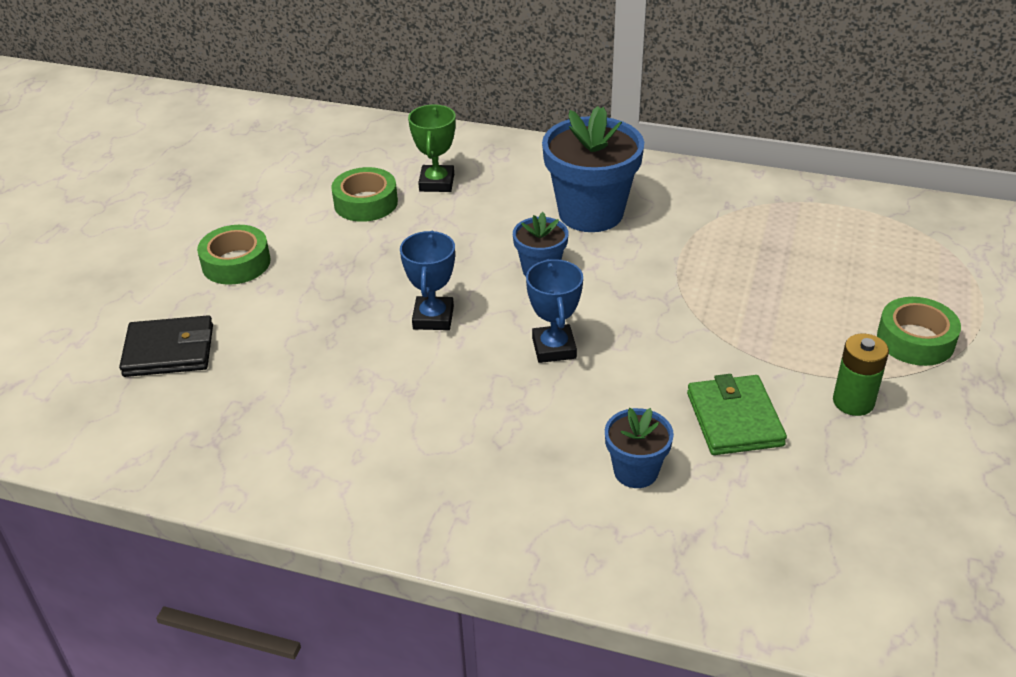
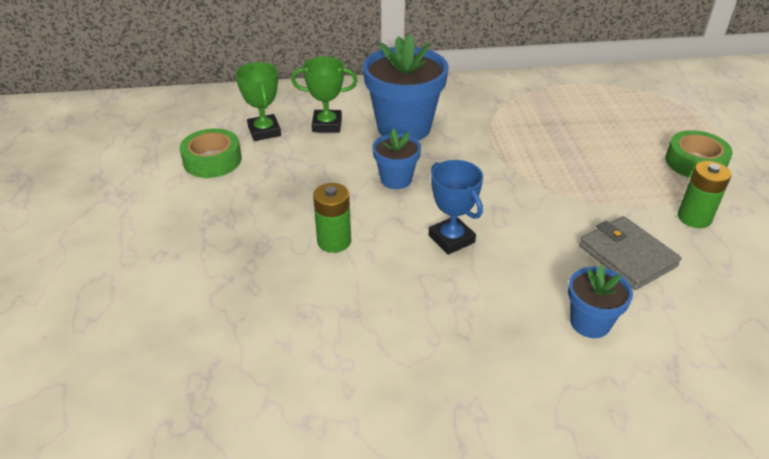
camera: 25 degrees left, 0 degrees up
black wallet [119,315,213,377] -> none
green tape [197,225,271,285] -> none
blue trophy [400,231,455,330] -> green battery [313,183,351,253]
green wallet [687,374,787,455] -> grey wallet [579,216,681,290]
none -> green trophy [291,56,358,133]

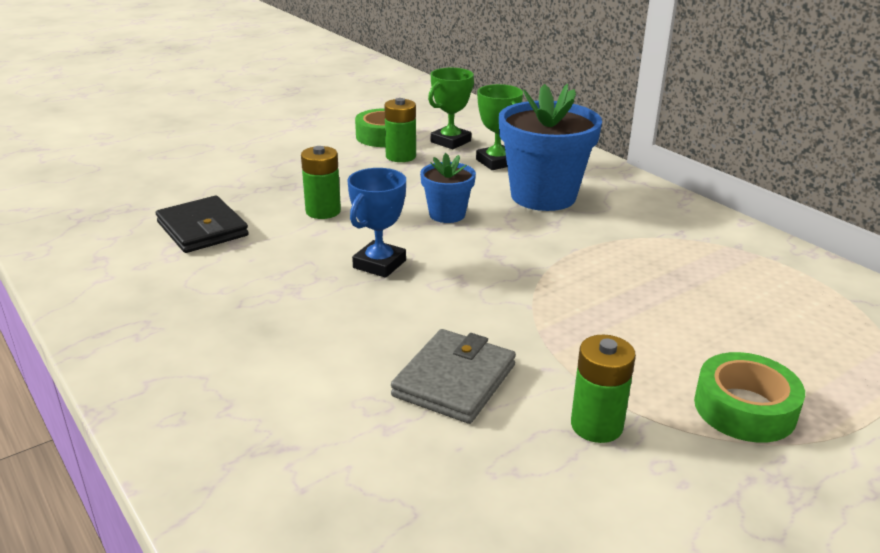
camera: 60 degrees right, 10 degrees down
blue flower pot [568,264,633,338] -> none
none -> black wallet [156,196,249,253]
none -> green battery [384,98,416,162]

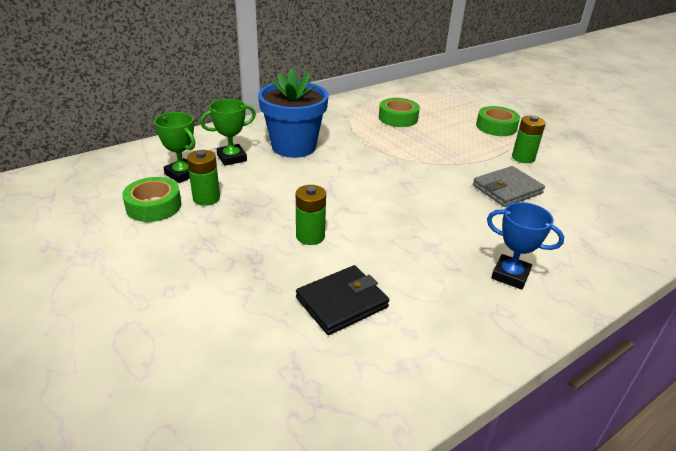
camera: 90 degrees left, 5 degrees up
blue trophy [348,168,406,278] -> blue trophy moved to [487,202,564,290]
grey wallet [391,329,516,424] -> grey wallet turned 60 degrees counterclockwise [473,166,545,207]
blue flower pot [420,153,476,223] -> none
none -> green tape [379,98,420,127]

